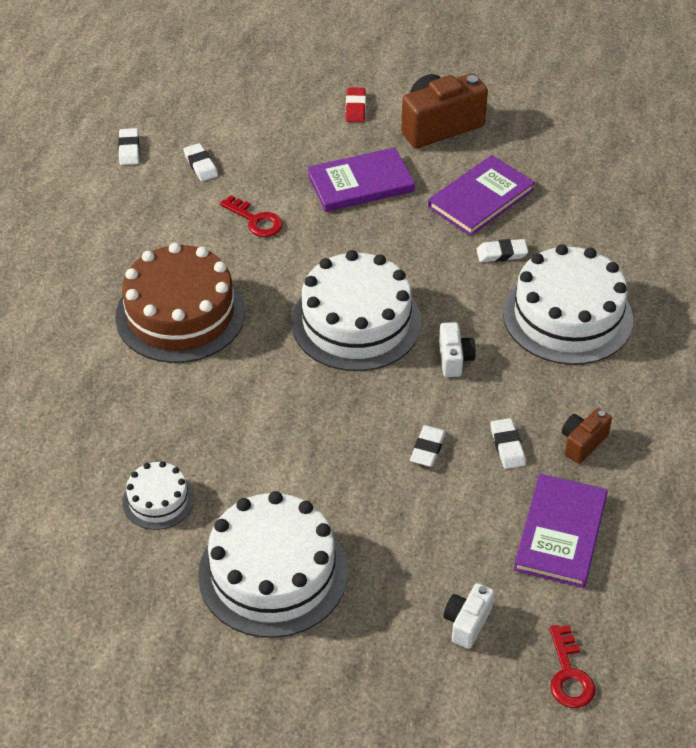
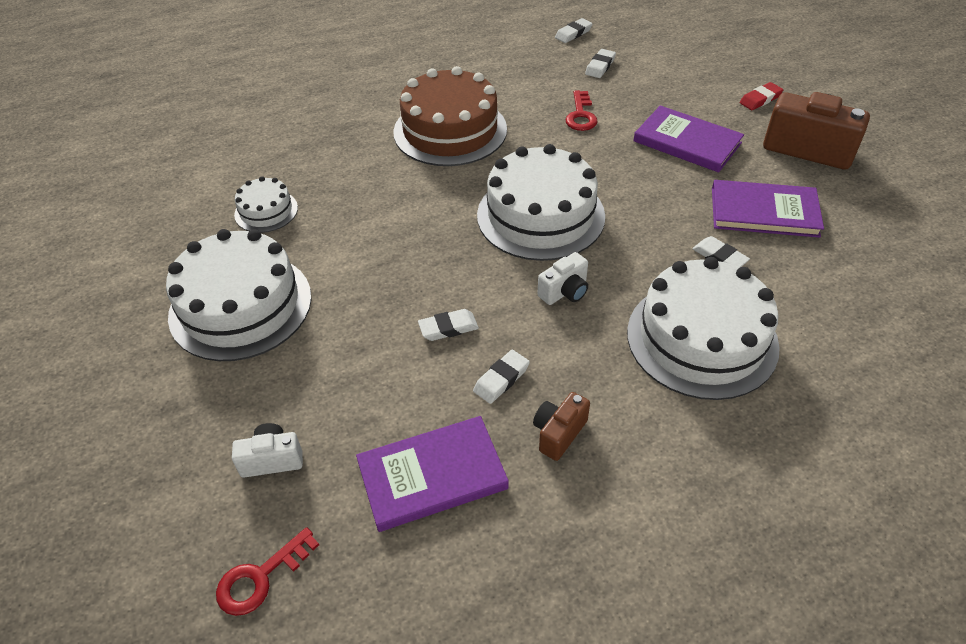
camera: 55 degrees right, 0 degrees up
brown camera [562,408,612,464] -> brown camera turned 60 degrees counterclockwise [533,392,590,461]

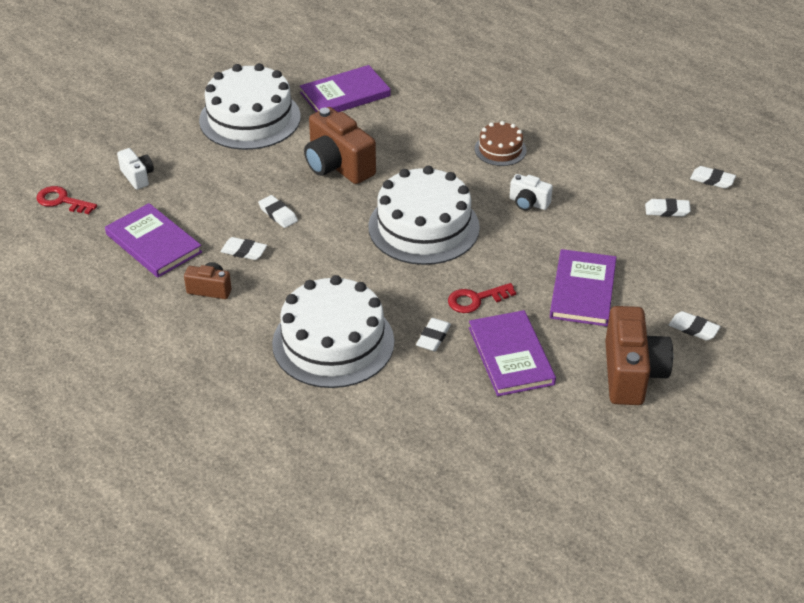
camera: 65 degrees right, 5 degrees down
white cake [234,176,298,233] -> purple book [300,65,391,112]
brown cake [393,66,507,166] -> brown cake [475,121,527,166], size x0.50
white camera [538,252,588,305] -> white camera moved to [510,174,553,211]
red key [565,90,598,131] -> red key moved to [448,283,516,313]
red eraser [740,82,783,110] -> white eraser [669,311,721,341]
none -> brown camera [304,107,376,184]

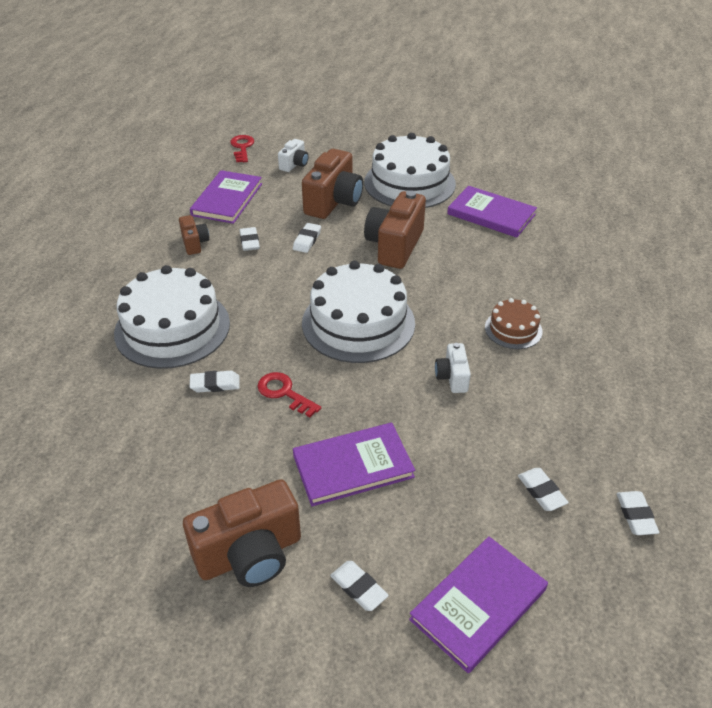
camera: 60 degrees right, 0 degrees up
purple book [469,310,556,396] -> purple book moved to [409,536,548,673]
white eraser [669,311,721,341] -> white eraser turned 45 degrees counterclockwise [330,561,389,611]
none -> brown camera [302,149,363,219]

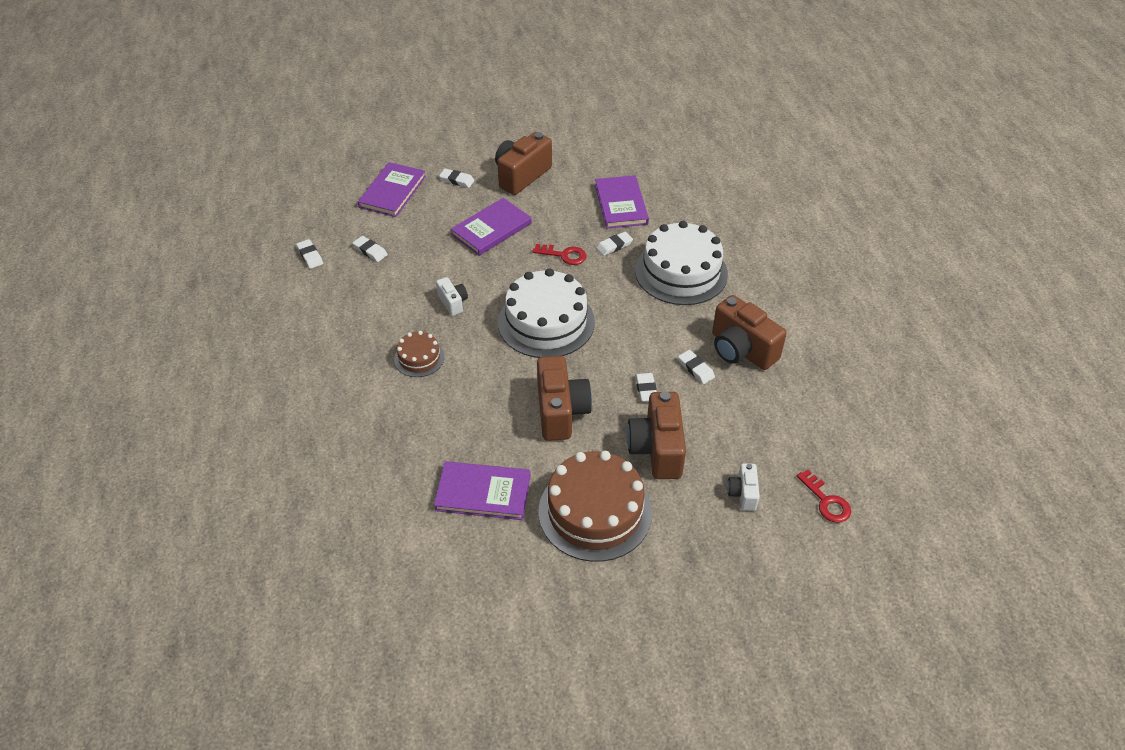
camera: 155 degrees right, 5 degrees up
brown camera [179,215,209,255] -> brown camera [712,295,787,370], size x1.93
purple book [190,170,262,224] -> purple book moved to [595,175,649,228]
white cake [364,133,456,208] -> brown cake [539,451,652,562]

